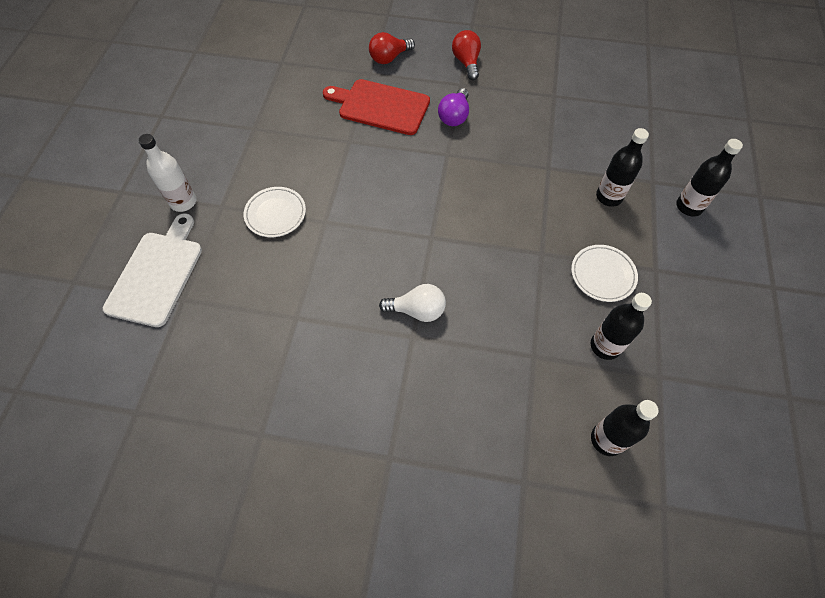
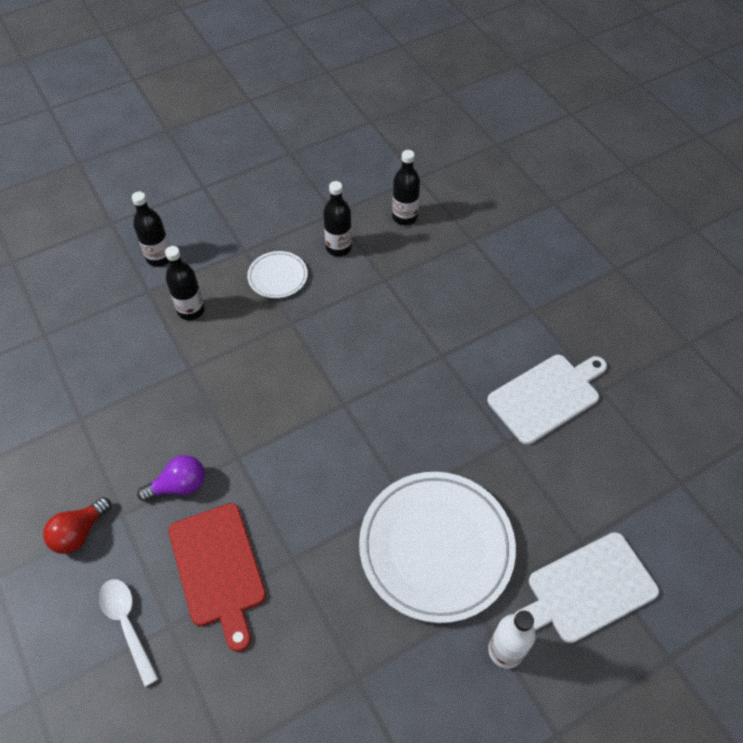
camera: 130 degrees left, 5 degrees down
white plate [244,187,306,237] -> white plate [359,472,516,623], size x2.08
red light bulb [369,32,415,64] -> white spoon [99,579,159,687]
white light bulb [379,284,446,322] -> none
none -> white cutting board [487,355,607,445]

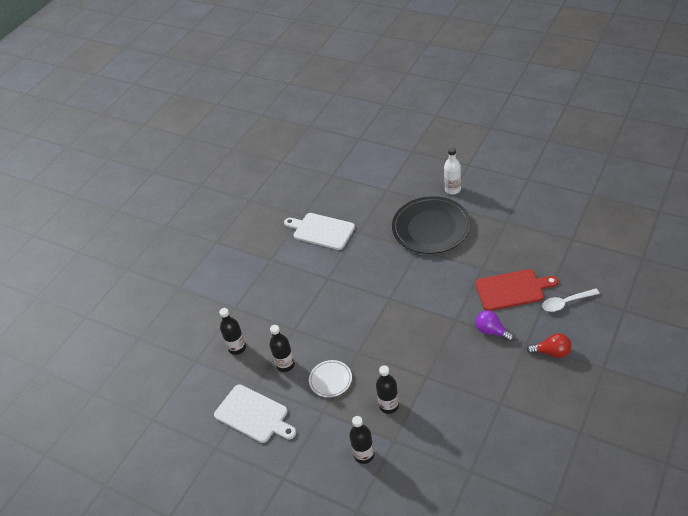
camera: 115 degrees left, 10 degrees down
white spoon [99,579,159,687] -> white spoon turned 45 degrees clockwise [542,289,600,312]
red cutting board [169,503,266,652] -> red cutting board turned 45 degrees clockwise [475,269,558,311]
white plate [359,472,516,623] -> black plate [392,196,471,254]
white cutting board [514,532,659,643] -> white cutting board moved to [214,384,296,443]

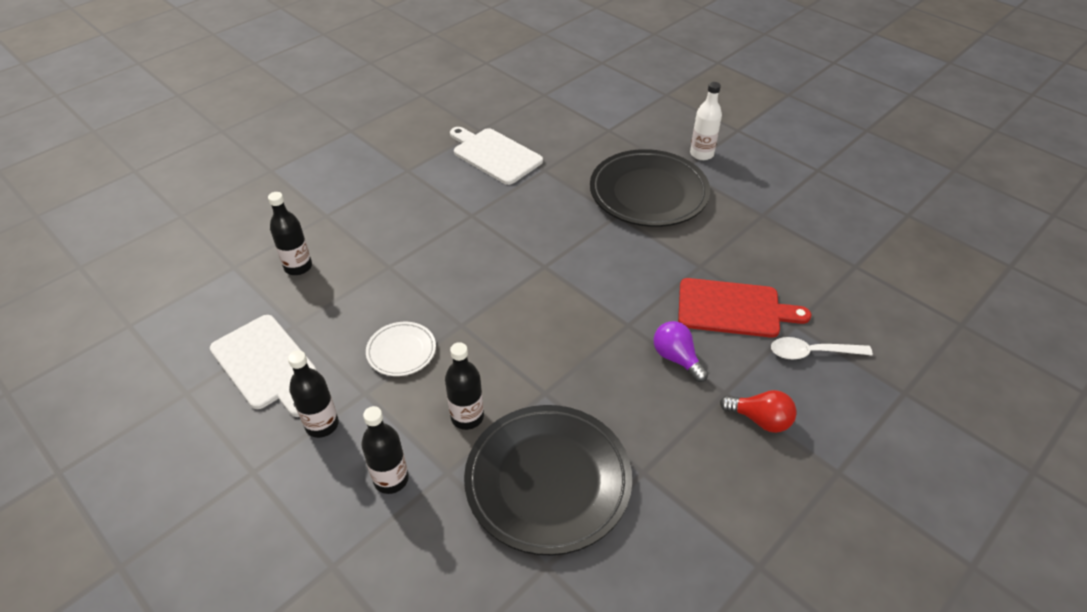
camera: 10 degrees right, 0 degrees up
black bottle [270,325,295,372] -> black bottle moved to [288,350,339,438]
none -> black plate [464,405,632,555]

